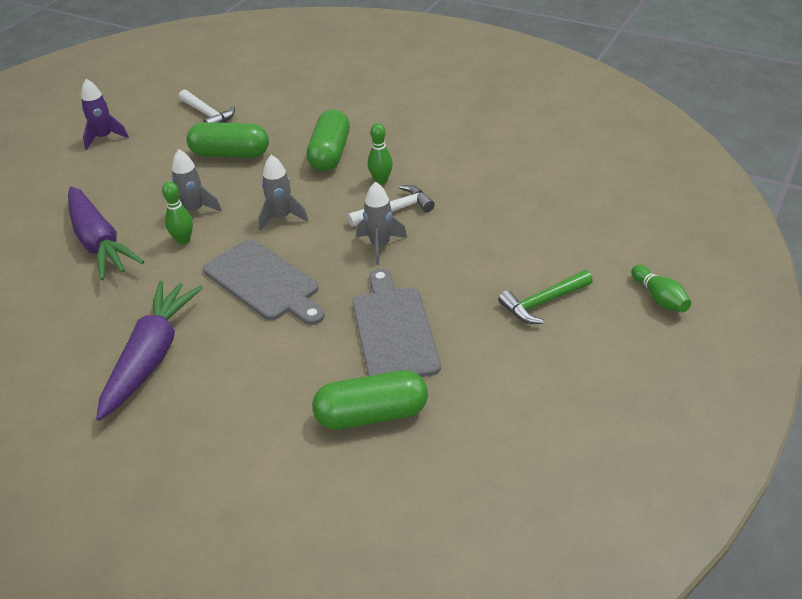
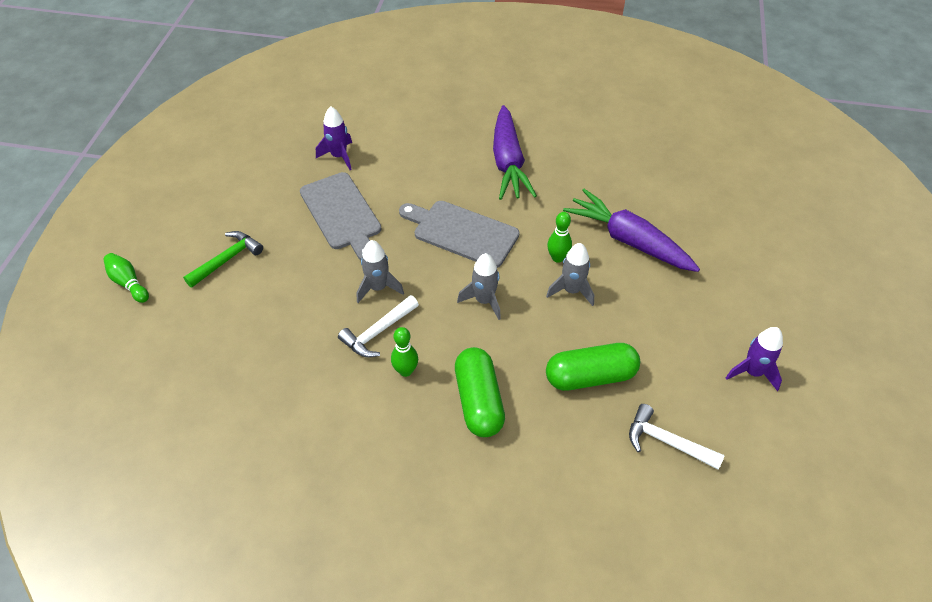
camera: 160 degrees right, 10 degrees up
green capsule [312,370,428,430] -> purple rocket [316,106,352,170]

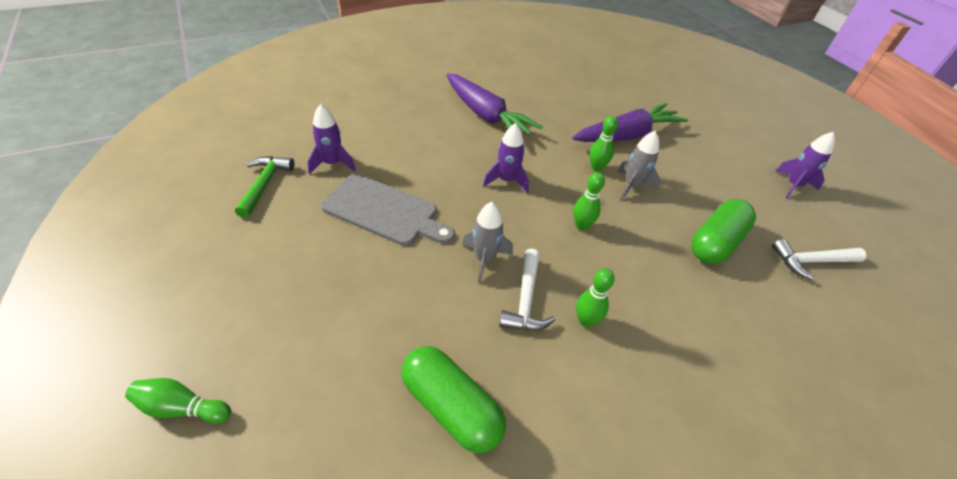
camera: 40 degrees left, 5 degrees down
green hammer [183,231,263,288] -> green hammer moved to [235,156,295,218]
grey cutting board [399,201,519,268] -> purple rocket [483,123,529,193]
green capsule [455,347,505,437] -> green capsule moved to [401,346,506,453]
grey rocket [457,253,501,320] -> green bowling pin [573,172,605,230]
purple carrot [563,189,700,272] -> purple carrot turned 150 degrees clockwise [572,103,688,142]

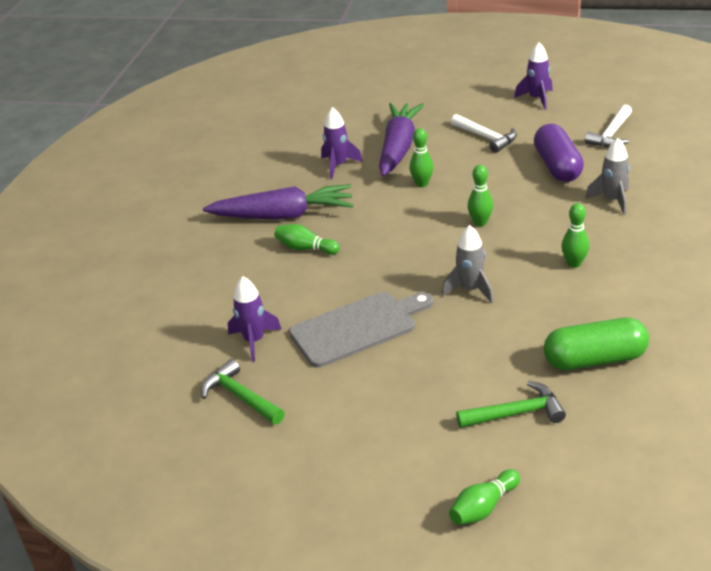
camera: 45 degrees left, 10 degrees down
purple rocket [483,123,529,193] -> purple rocket moved to [321,107,363,179]
white hammer [499,249,556,330] -> white hammer moved to [451,114,517,153]
grey rocket [617,131,661,200] -> grey rocket moved to [585,138,630,215]
green capsule [691,199,756,264] -> purple capsule [534,124,584,182]
none -> green bowling pin [274,224,340,255]
none -> green hammer [456,381,566,428]

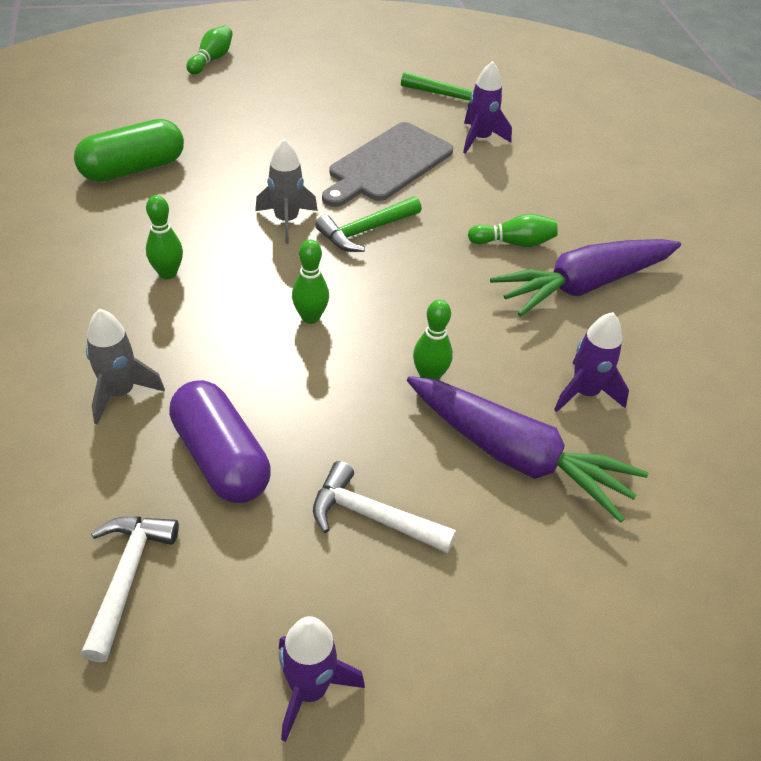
camera: 150 degrees right, 10 degrees up
purple carrot [379,103,424,176] -> purple carrot turned 45 degrees counterclockwise [407,376,648,523]
green hammer [456,381,566,428] -> green hammer moved to [315,196,422,252]

